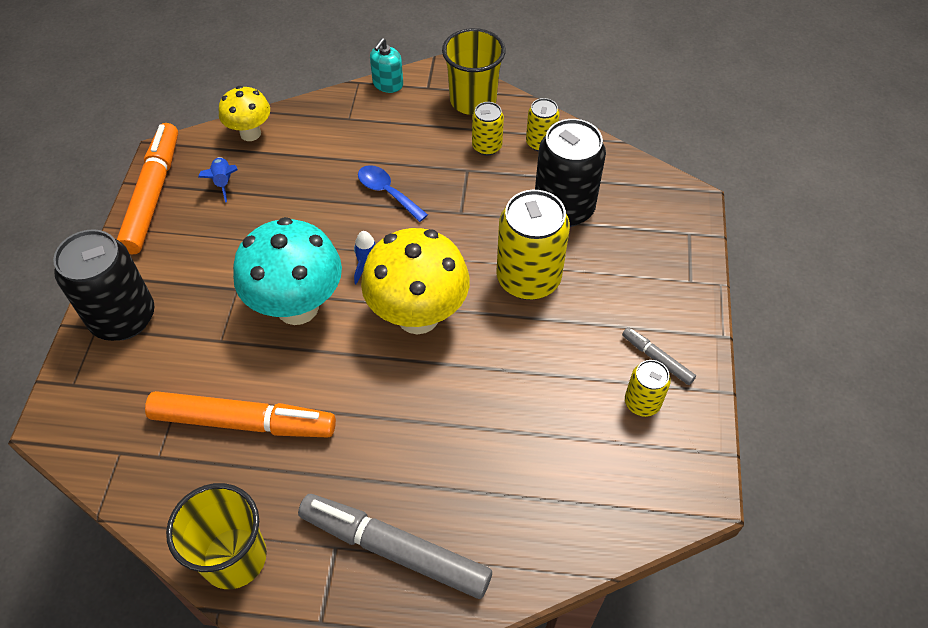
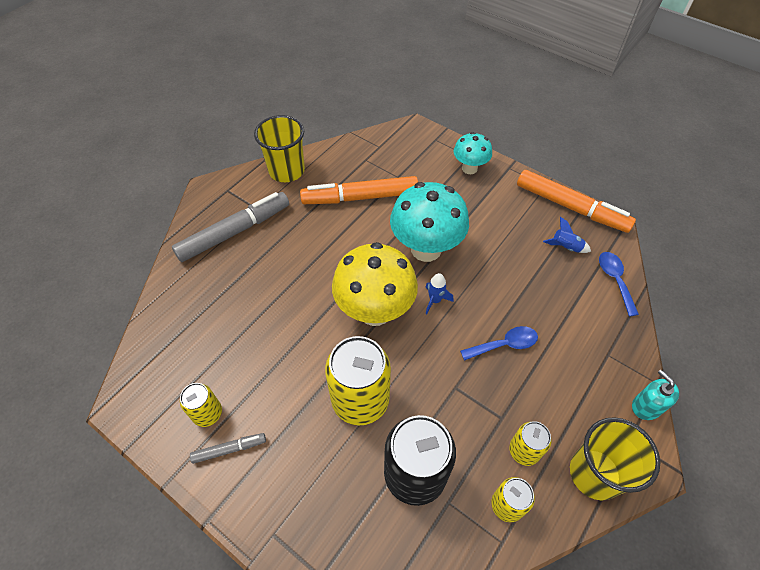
camera: 120 degrees right, 0 degrees up
black can [53,229,154,341] -> turquoise mushroom [454,132,492,174]
orange marker [145,391,336,437] -> orange marker turned 45 degrees clockwise [300,176,418,204]
yellow mushroom [219,86,270,141] -> blue spoon [599,252,639,316]

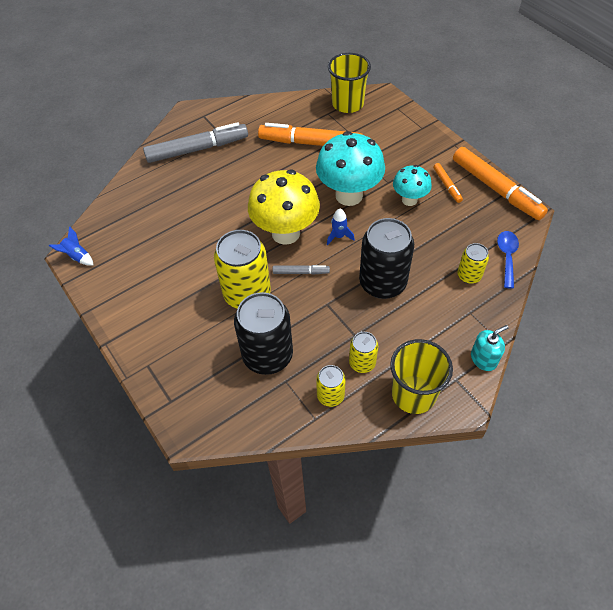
camera: 20 degrees right, 0 degrees up
yellow can [180,383,222,427] -> yellow can moved to [458,243,489,284]
grey marker [190,433,266,464] -> grey marker moved to [273,265,330,275]
yellow cup [254,115,305,182] -> yellow cup moved to [328,53,371,113]
turquoise mushroom [454,132,492,174] -> turquoise mushroom moved to [393,165,432,206]
blue spoon [460,326,538,361] -> black can [359,218,414,299]
blue rocket [543,217,591,253] -> blue rocket moved to [49,226,93,266]
turquoise soap dispenser [632,370,679,420] -> turquoise soap dispenser turned 75 degrees clockwise [471,325,509,371]
none -> orange marker [433,163,463,203]

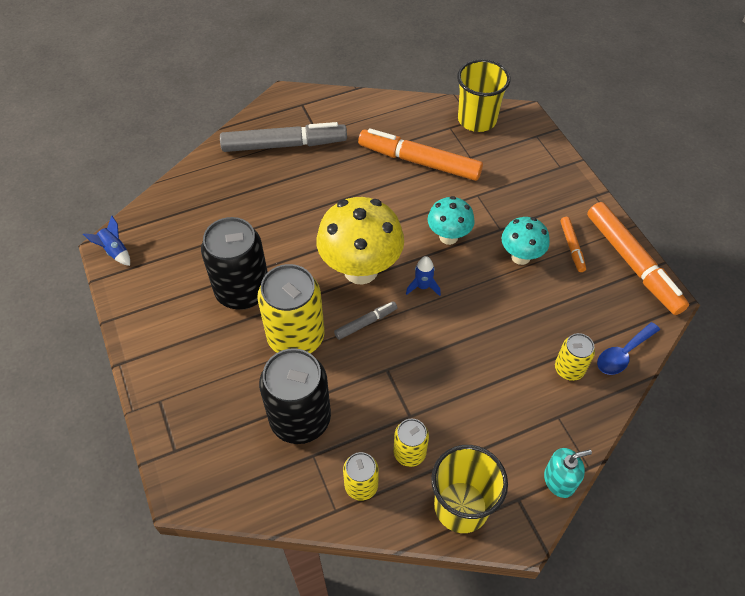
camera: 10 degrees right, 0 degrees up
grey marker [273,265,330,275] -> grey marker turned 45 degrees counterclockwise [334,301,397,340]
turquoise mushroom [316,131,385,206] -> turquoise mushroom [428,196,475,245], size x0.56
black can [359,218,414,299] -> black can moved to [201,217,268,310]
blue spoon [497,231,519,289] -> blue spoon turned 150 degrees counterclockwise [597,322,660,375]

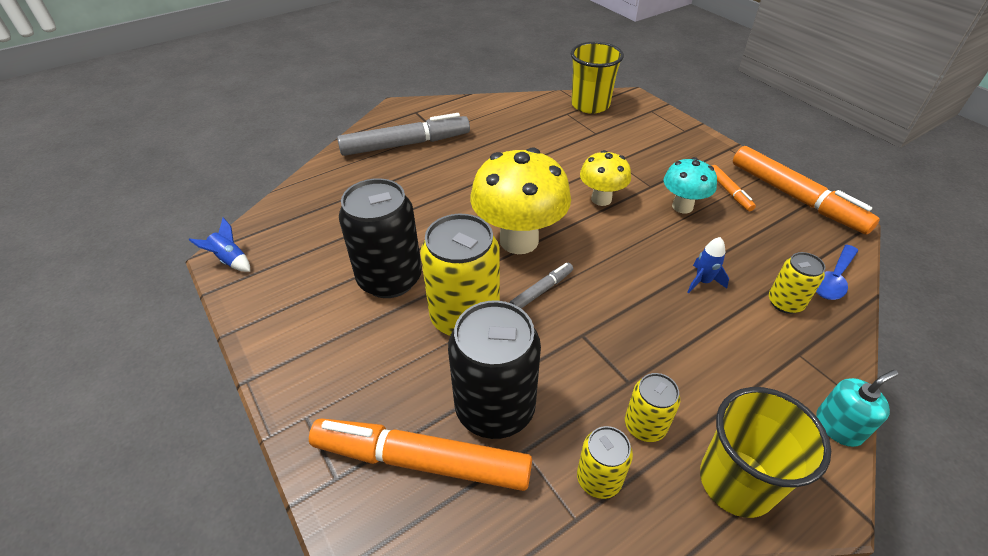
camera: 10 degrees left, 10 degrees down
orange marker [358,128,483,181] -> orange marker moved to [309,418,532,491]
blue rocket [406,256,441,296] -> blue rocket moved to [687,237,729,293]
turquoise mushroom [428,196,475,245] -> yellow mushroom [580,150,631,206]

